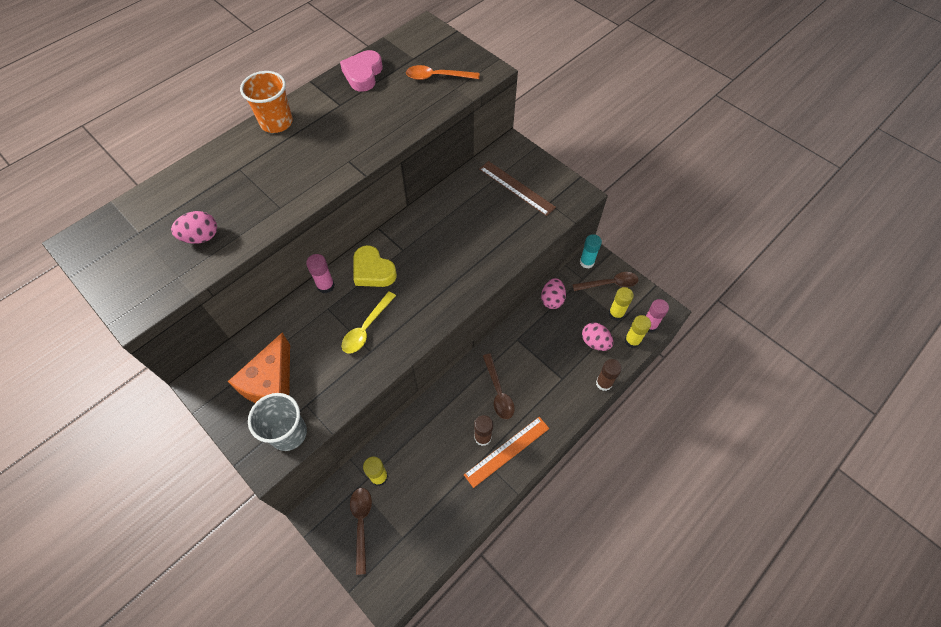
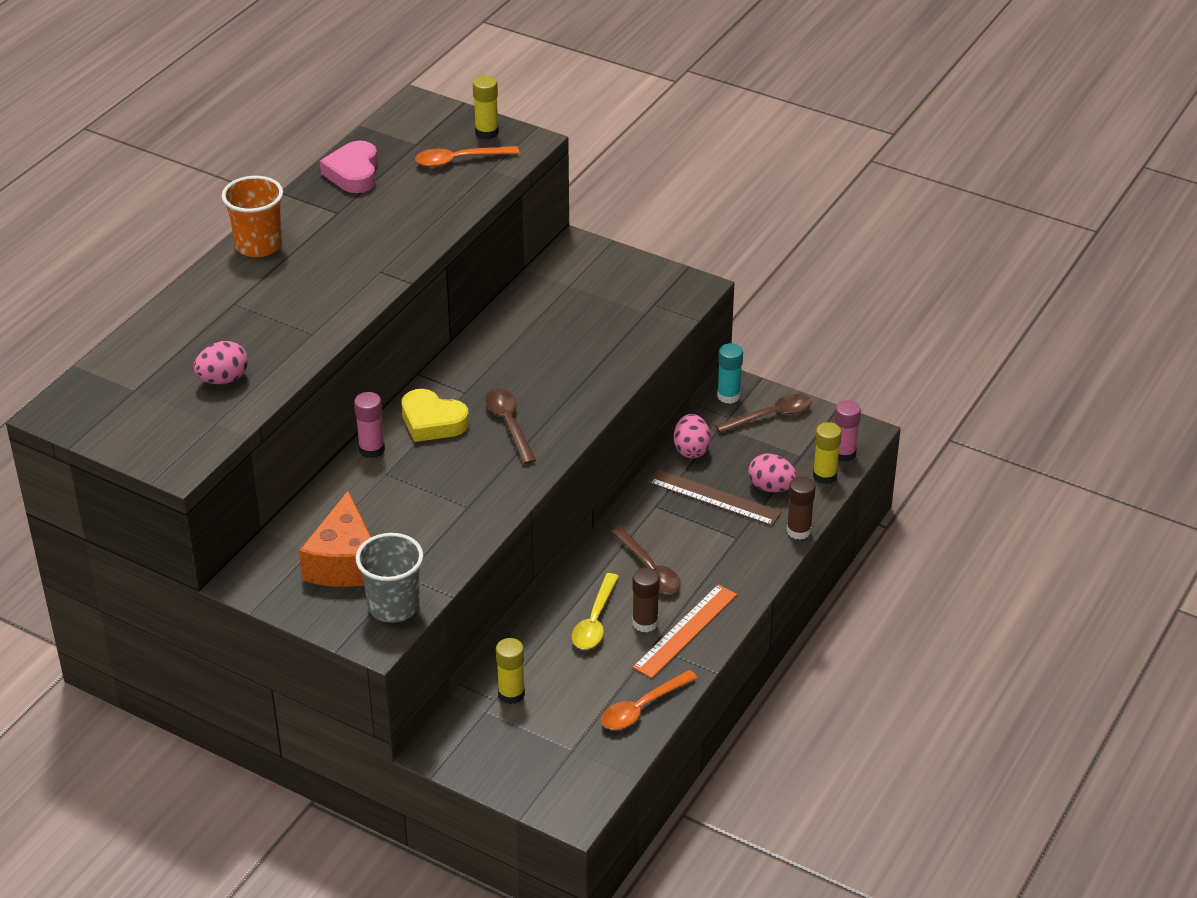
camera: 15 degrees left, 20 degrees down
yellow spoon [342,291,396,354] -> yellow spoon moved to [572,573,619,649]
brown spoon [350,488,372,575] -> brown spoon moved to [485,389,536,464]
brown ruler [479,161,556,216] -> brown ruler moved to [649,469,782,526]
yellow glue stick [609,287,634,321] -> yellow glue stick moved to [473,76,499,139]
none -> orange spoon [601,670,697,730]

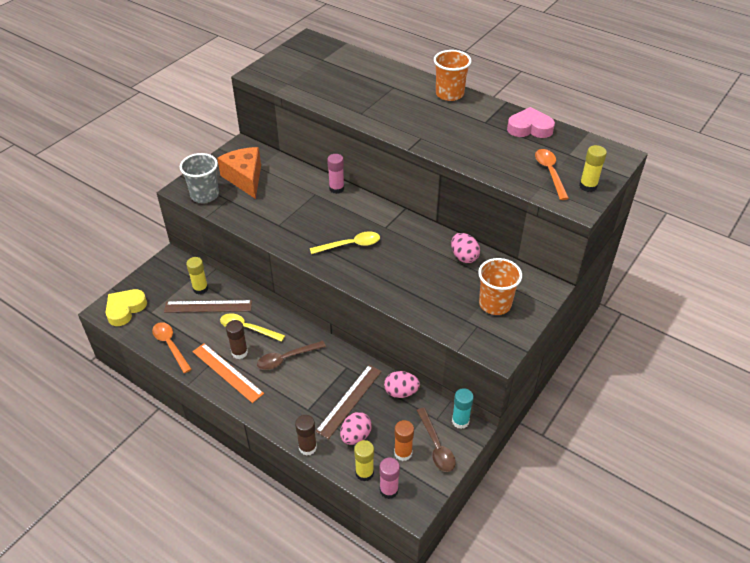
camera: 95 degrees right, 5 degrees up
pink egg [193,341,248,384] -> pink egg moved to [451,233,480,263]
orange cheese [299,491,371,587] -> orange cheese turned 60 degrees clockwise [217,147,261,199]
yellow heart [402,389,469,442] -> yellow heart moved to [106,289,147,326]
brown spoon [485,389,536,464] -> yellow spoon [310,231,380,254]
none -> brown ruler [164,300,252,313]
none -> orange glue stick [394,420,414,461]
none -> orange cup [478,258,522,315]

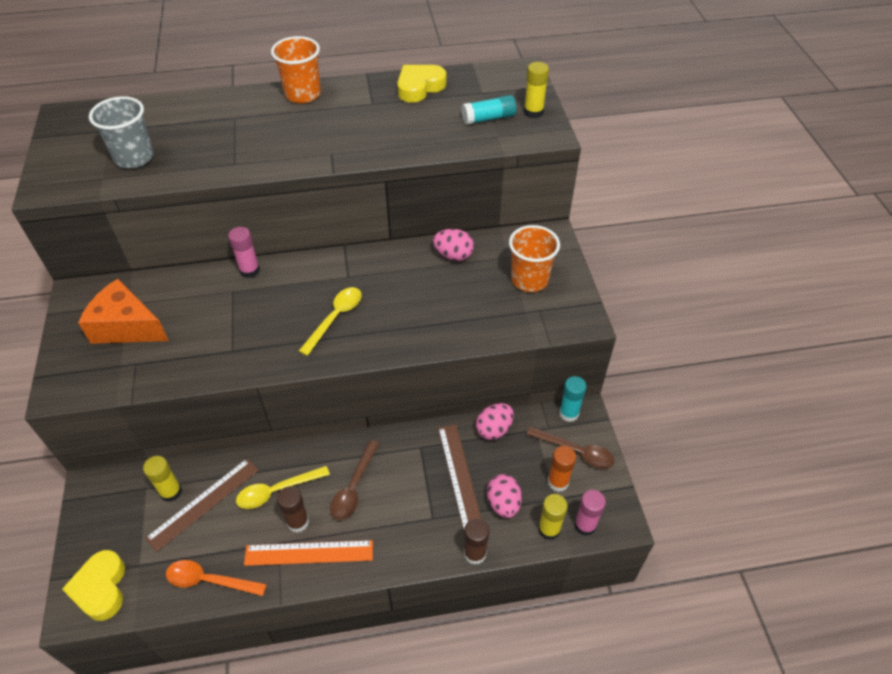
camera: 45 degrees left, 5 degrees up
grey cup [180,153,219,203] -> grey cup moved to [89,96,154,168]
pink heart [507,107,555,138] -> yellow heart [397,65,446,103]
orange spoon [535,149,569,200] -> turquoise glue stick [462,95,516,125]

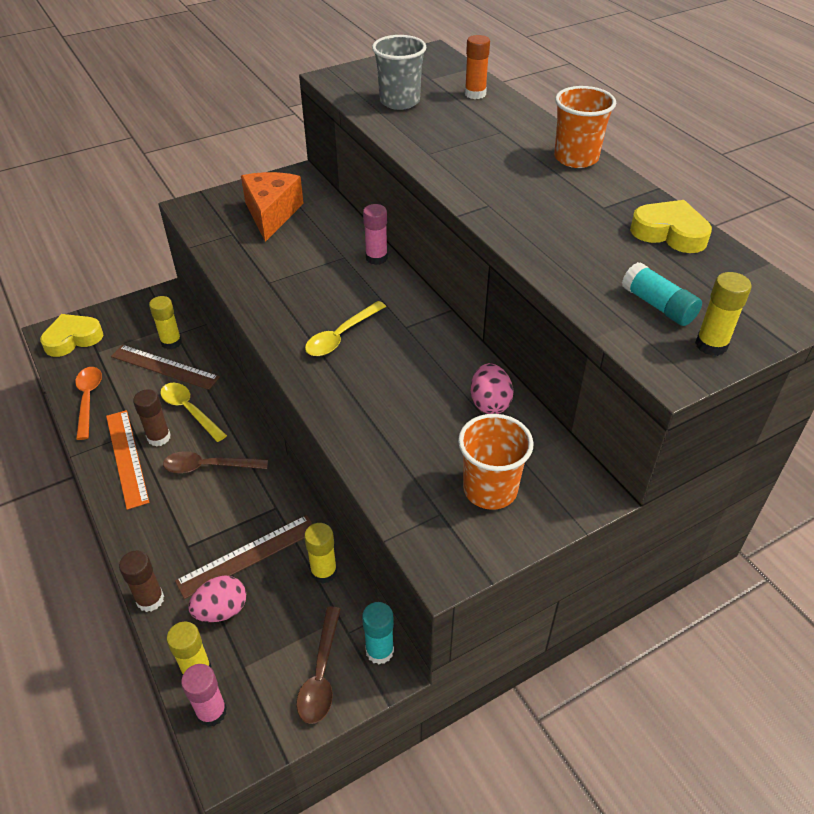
camera: 70 degrees right, 5 degrees down
yellow spoon [299,287,362,356] -> yellow spoon turned 120 degrees clockwise [305,301,386,356]
pink egg [476,403,514,440] -> yellow glue stick [304,523,337,584]
orange glue stick [548,446,576,492] -> orange glue stick moved to [465,35,490,99]

